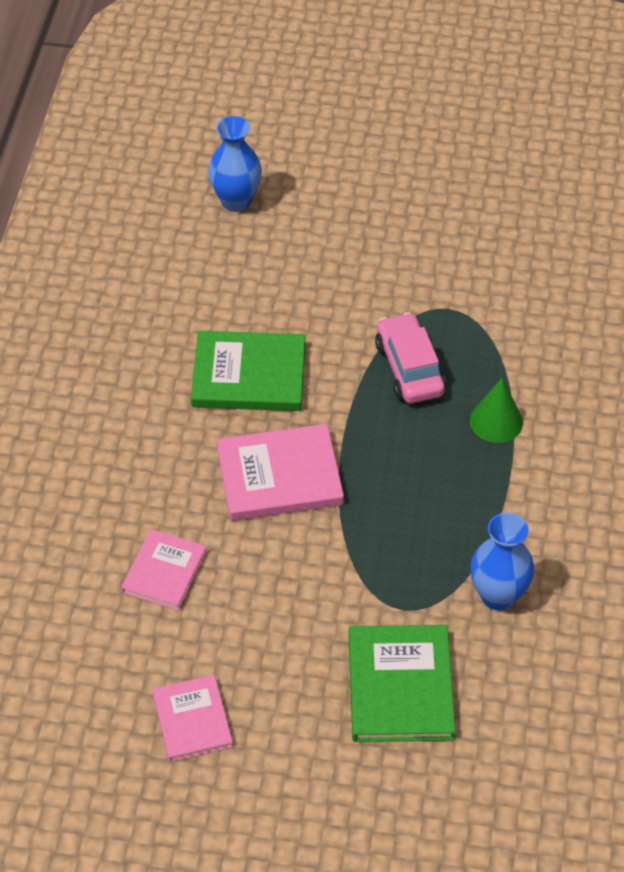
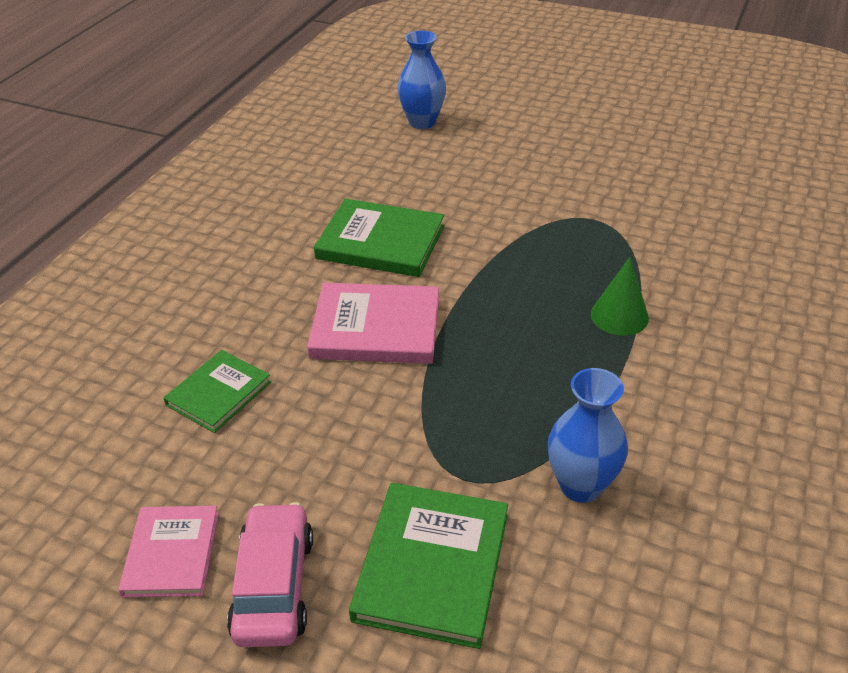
camera: 15 degrees right, 10 degrees down
pink book [121,529,207,610] -> green book [164,350,271,433]
pink car [375,312,446,403] -> pink car moved to [227,502,313,647]

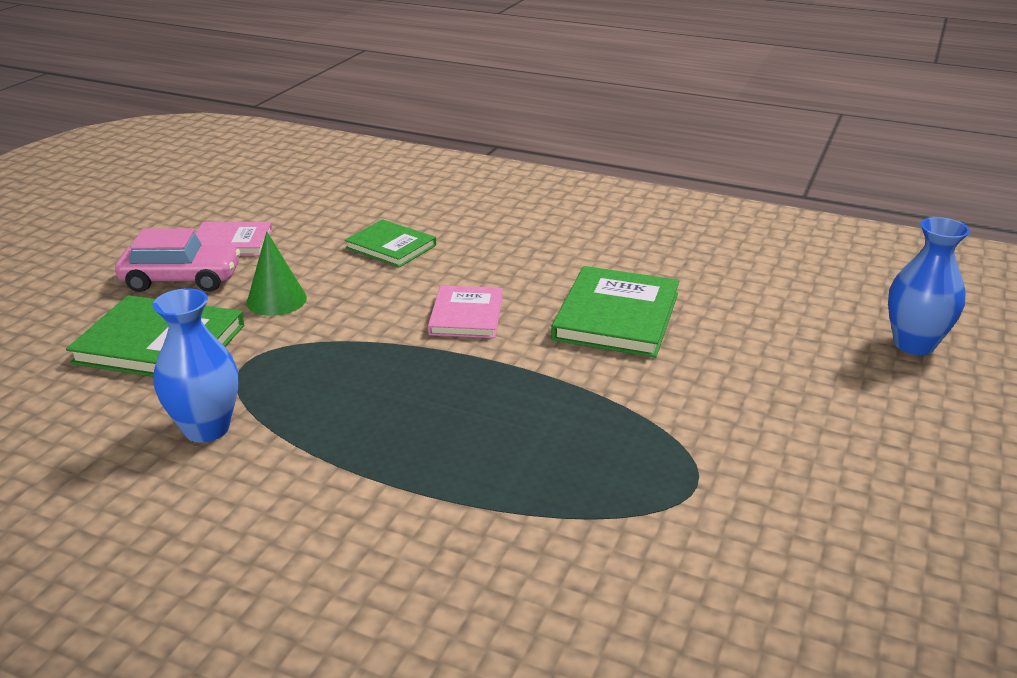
camera: 90 degrees right, 10 degrees down
pink book [307,283,439,364] -> pink book [428,285,503,338], size x0.64
green cone [591,257,649,336] -> green cone moved to [247,231,307,316]

